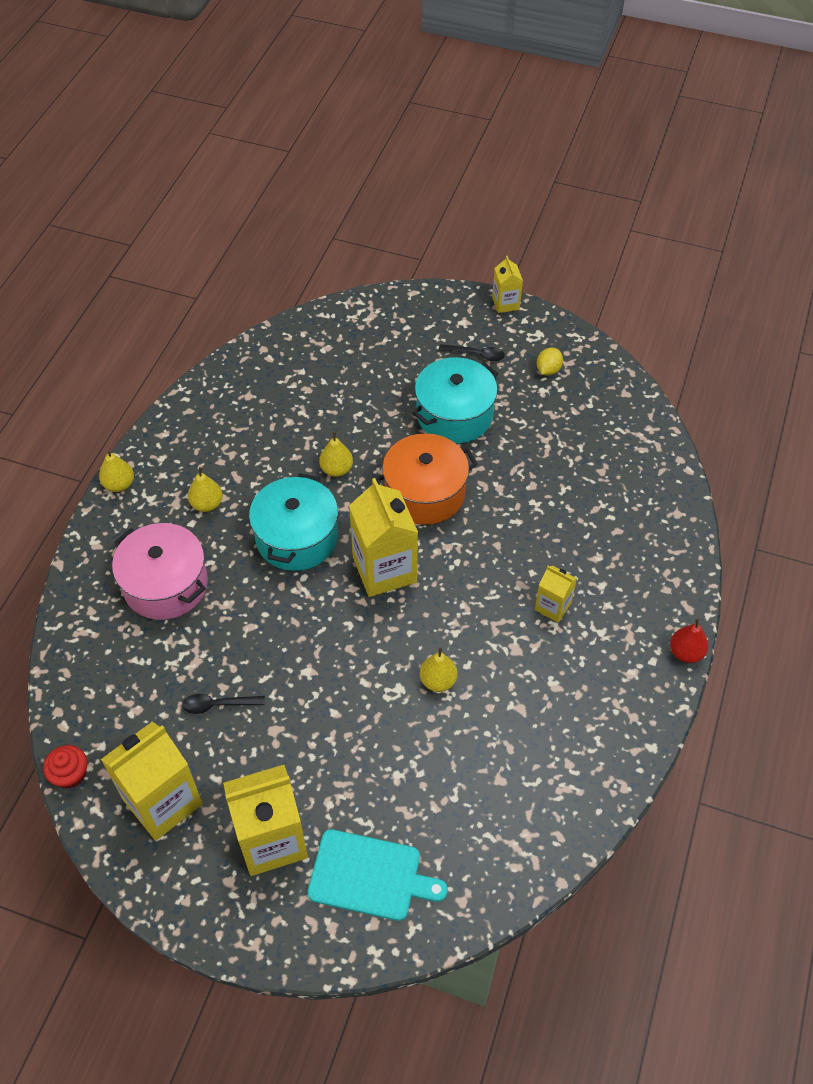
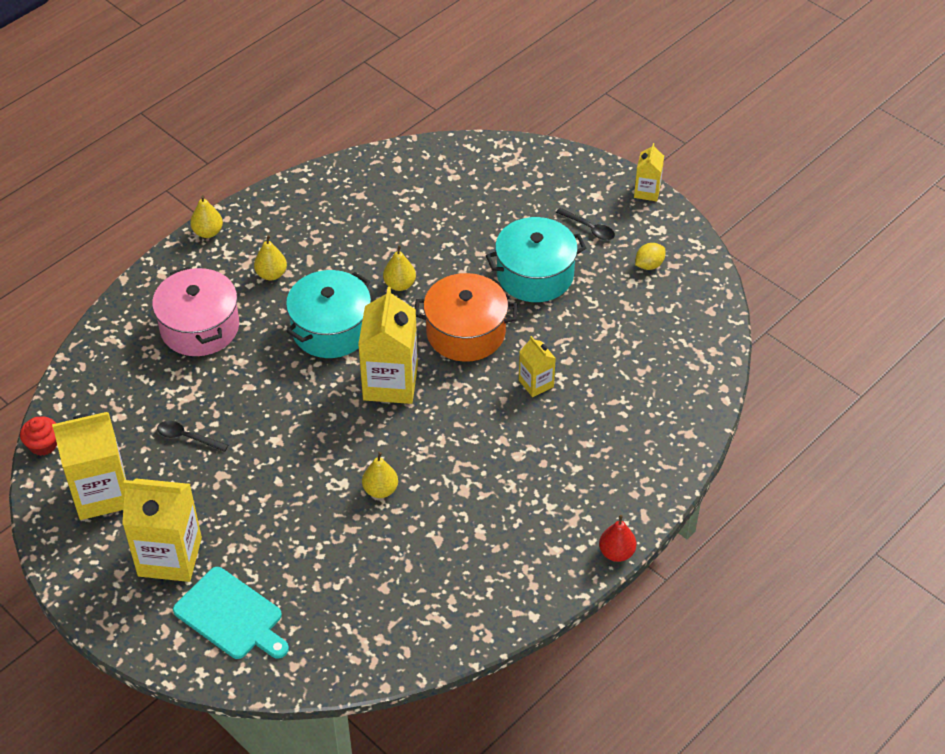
camera: 25 degrees right, 5 degrees down
yellow carton [535,565,577,623] -> yellow carton moved to [519,336,556,397]

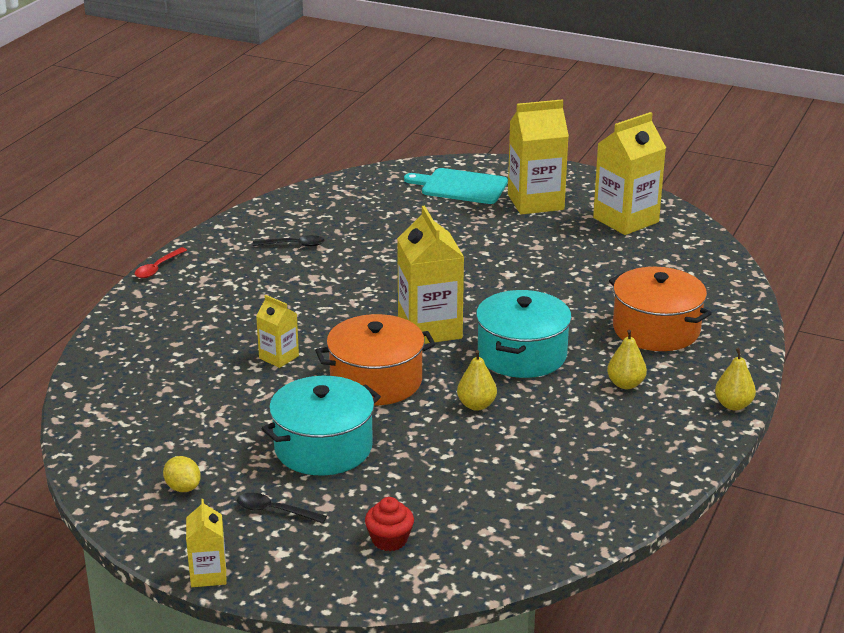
camera: 160 degrees right, 20 degrees down
red cupcake [20,417,57,456] -> red cupcake moved to [365,497,414,551]
pink pot [152,267,239,356] -> orange pot [609,267,712,351]
black spoon [157,421,228,452] -> black spoon moved to [253,235,324,247]
yellow pear [362,452,398,498] -> none
red pear [599,515,636,562] -> red spoon [135,247,187,278]
yellow lemon [635,243,666,270] -> yellow lemon turned 75 degrees counterclockwise [163,456,201,492]

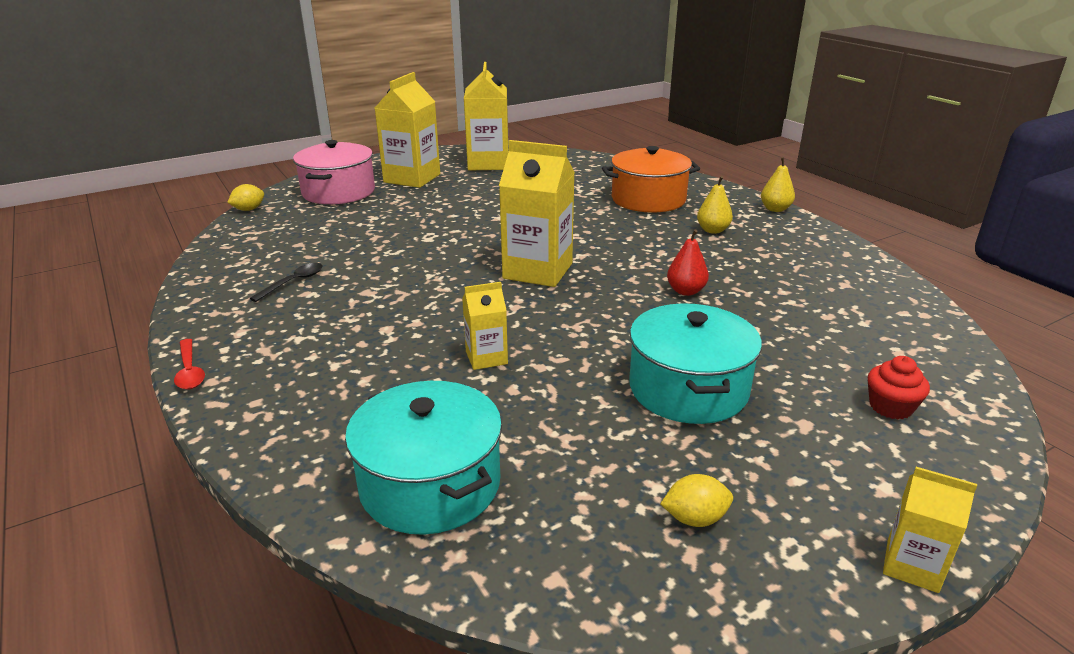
camera: 55 degrees left, 0 degrees up
black spoon [237,493,327,523] -> none
orange pot [315,314,436,405] -> none
turquoise cutting board [404,168,508,204] -> pink pot [293,140,375,204]
yellow pear [457,350,497,411] -> red pear [667,229,709,296]
turquoise pot [476,290,572,378] -> turquoise pot moved to [345,381,502,535]
none -> yellow lemon [227,184,264,211]

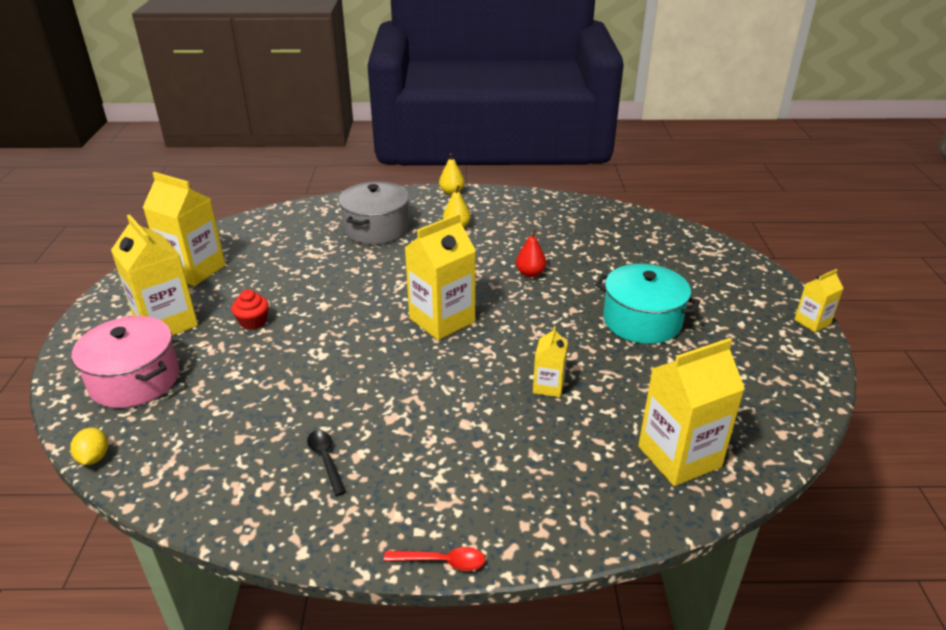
camera: 60 degrees left, 5 degrees up
turquoise pot [345,381,502,535] -> yellow carton [638,338,745,486]
orange pot [602,146,700,213] -> grey pot [338,181,409,244]
yellow lemon [660,474,733,527] -> none
red cupcake [868,356,930,419] -> red cupcake moved to [231,290,269,330]

